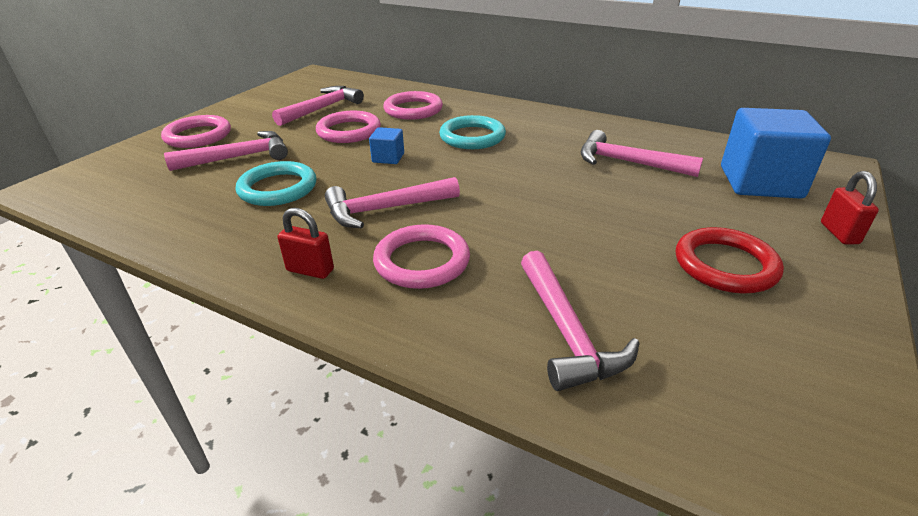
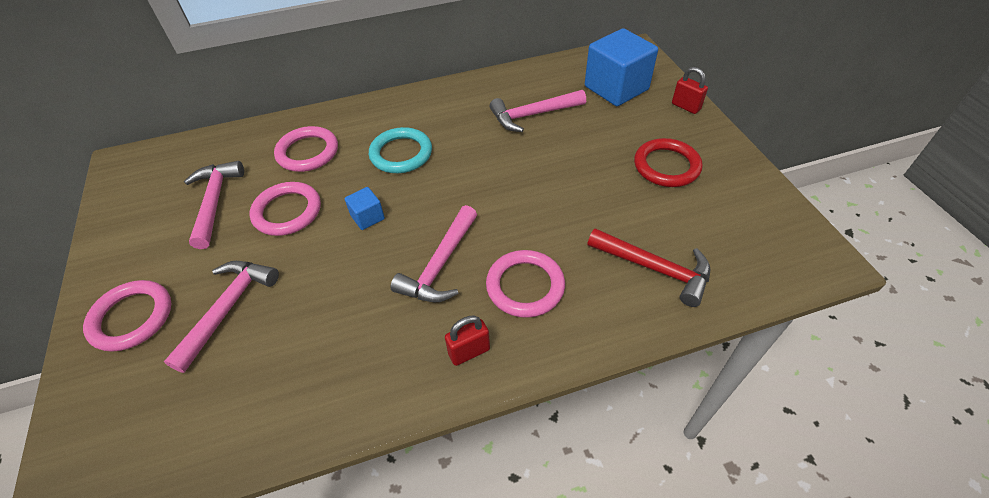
camera: 45 degrees left, 15 degrees up
turquoise ring [236,161,316,206] -> none
pink hammer [521,251,640,391] -> red hammer [587,228,710,307]

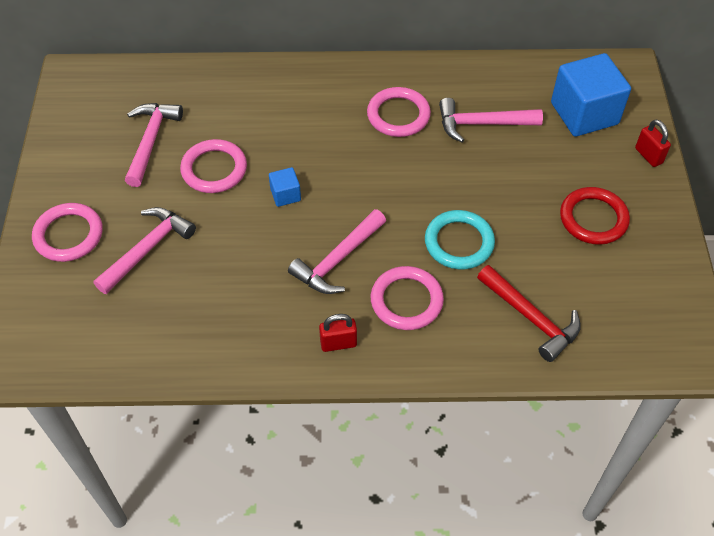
camera: 15 degrees right, 5 degrees up
pink ring [274,126,338,172] -> pink ring moved to [367,87,431,137]
turquoise ring [369,127,432,173] -> turquoise ring moved to [425,210,495,269]

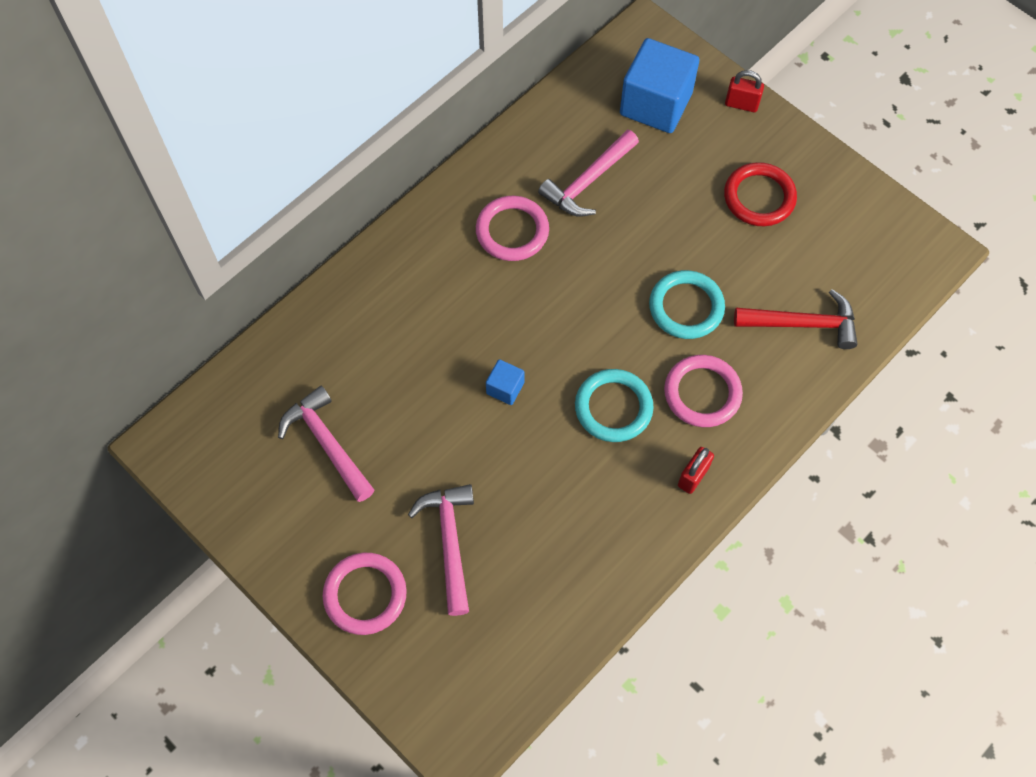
camera: 45 degrees left, 10 degrees up
pink ring [180,139,247,193] -> none
pink hammer [288,209,386,294] -> turquoise ring [575,369,654,442]

